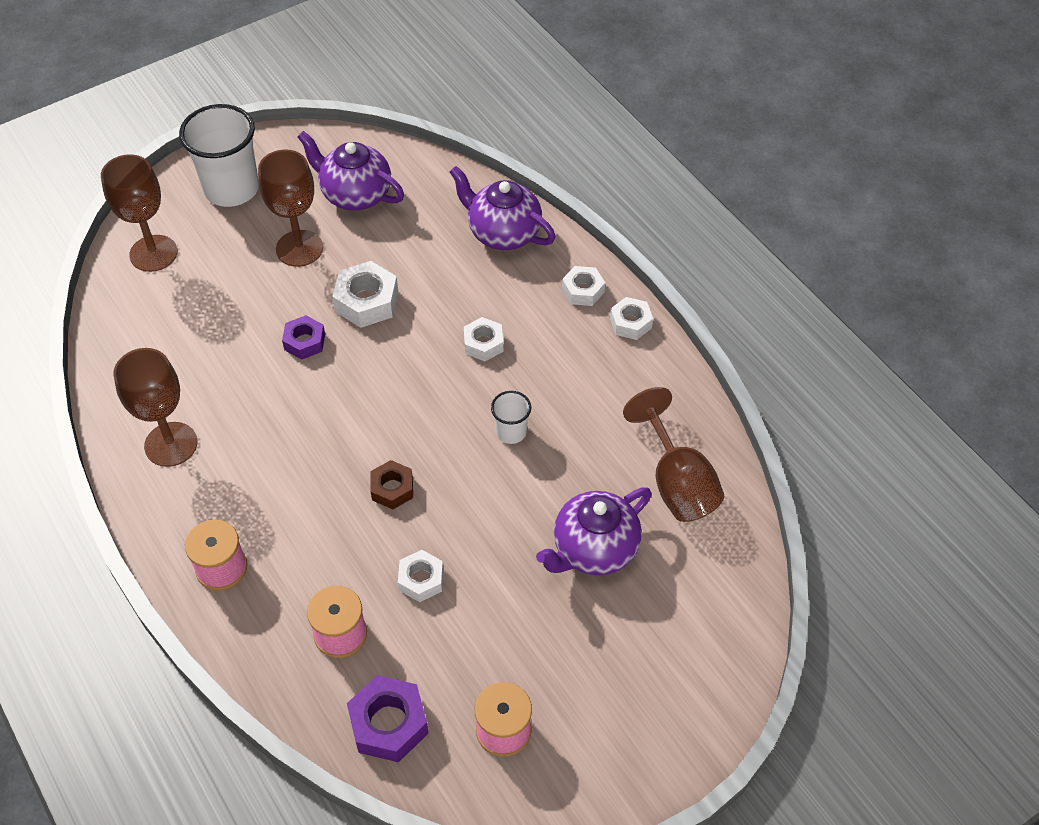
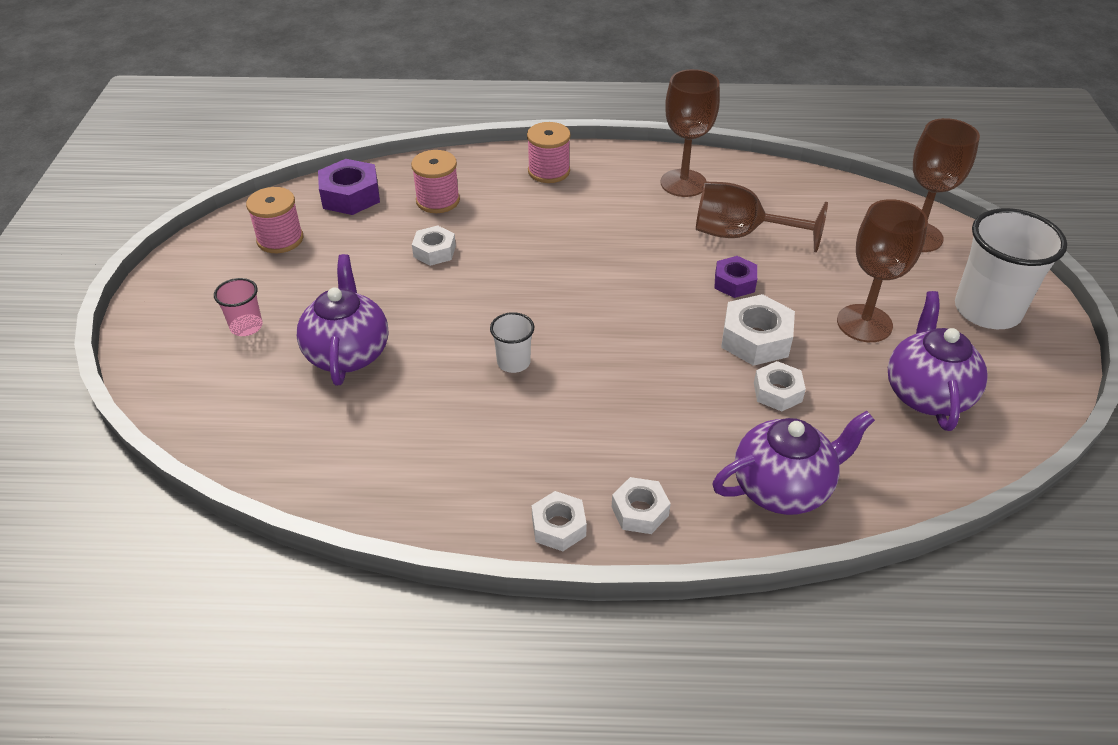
camera: 125 degrees right, 10 degrees down
purple teapot [298,131,404,211] -> purple teapot turned 60 degrees counterclockwise [888,291,988,431]
brown nut [370,460,413,509] -> none
white nut [464,317,503,361] -> white nut moved to [754,361,806,412]
brown goblet [623,387,724,522] -> brown goblet moved to [696,182,828,252]
none -> pink cup [214,278,263,336]

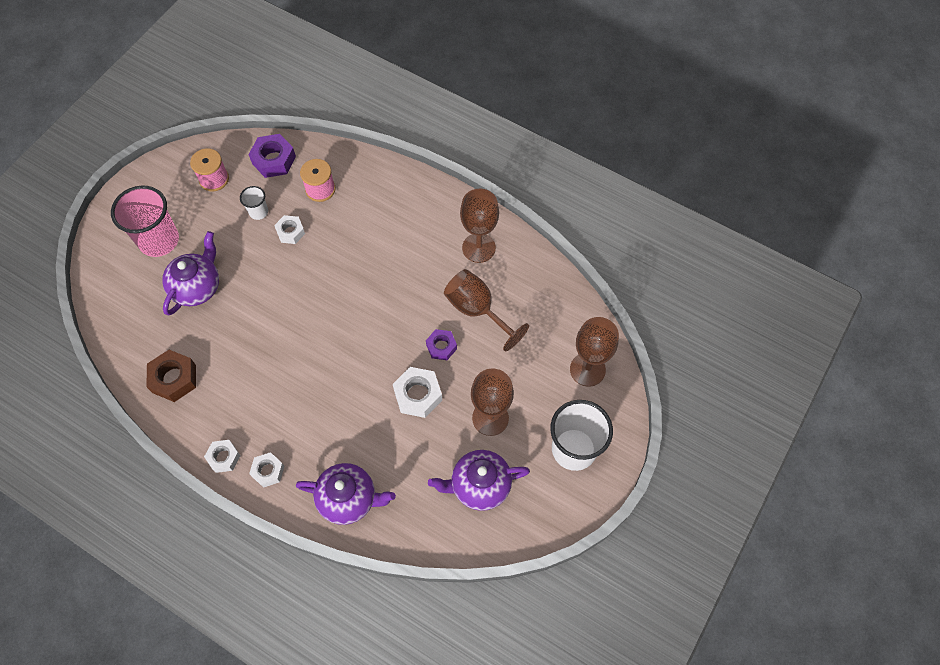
camera: 30 degrees right, 20 degrees up
pink cup [214,278,263,336] -> pink cup [111,185,179,257], size x2.07
white cup [490,312,534,373] -> white cup moved to [240,186,268,220]
pink spool [527,122,571,183] -> none
white nut [754,361,806,412] -> none
purple teapot [888,291,988,431] -> purple teapot turned 135 degrees counterclockwise [428,450,530,511]
none -> brown nut [146,350,196,402]

